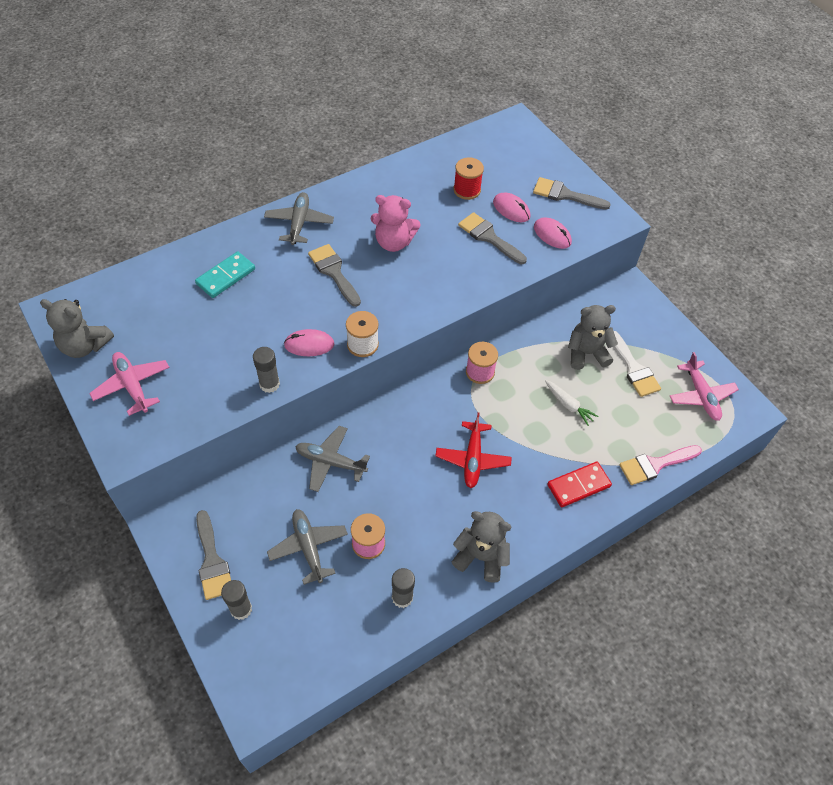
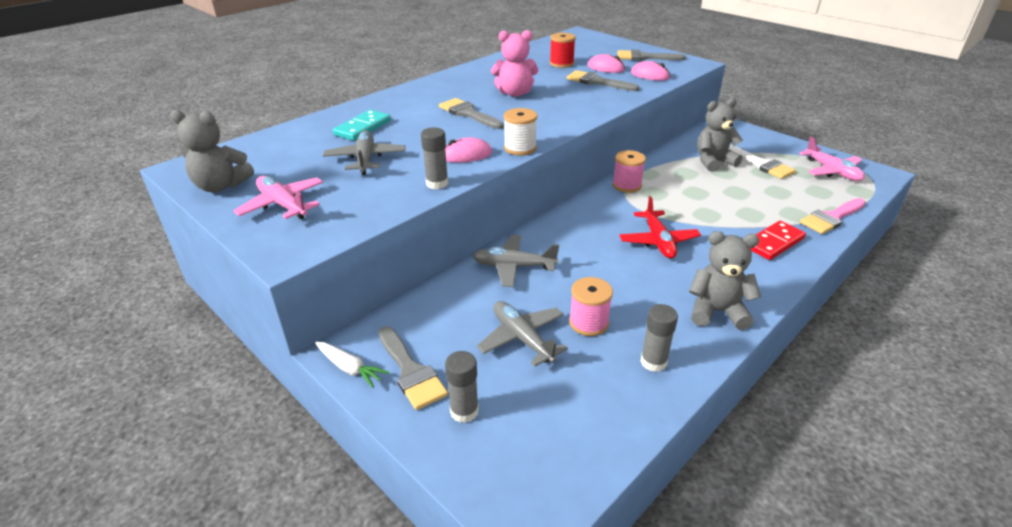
camera: 10 degrees left, 20 degrees down
grey plane [264,192,334,245] -> grey plane moved to [323,130,406,175]
white carrot [545,380,598,426] -> white carrot moved to [315,342,389,388]

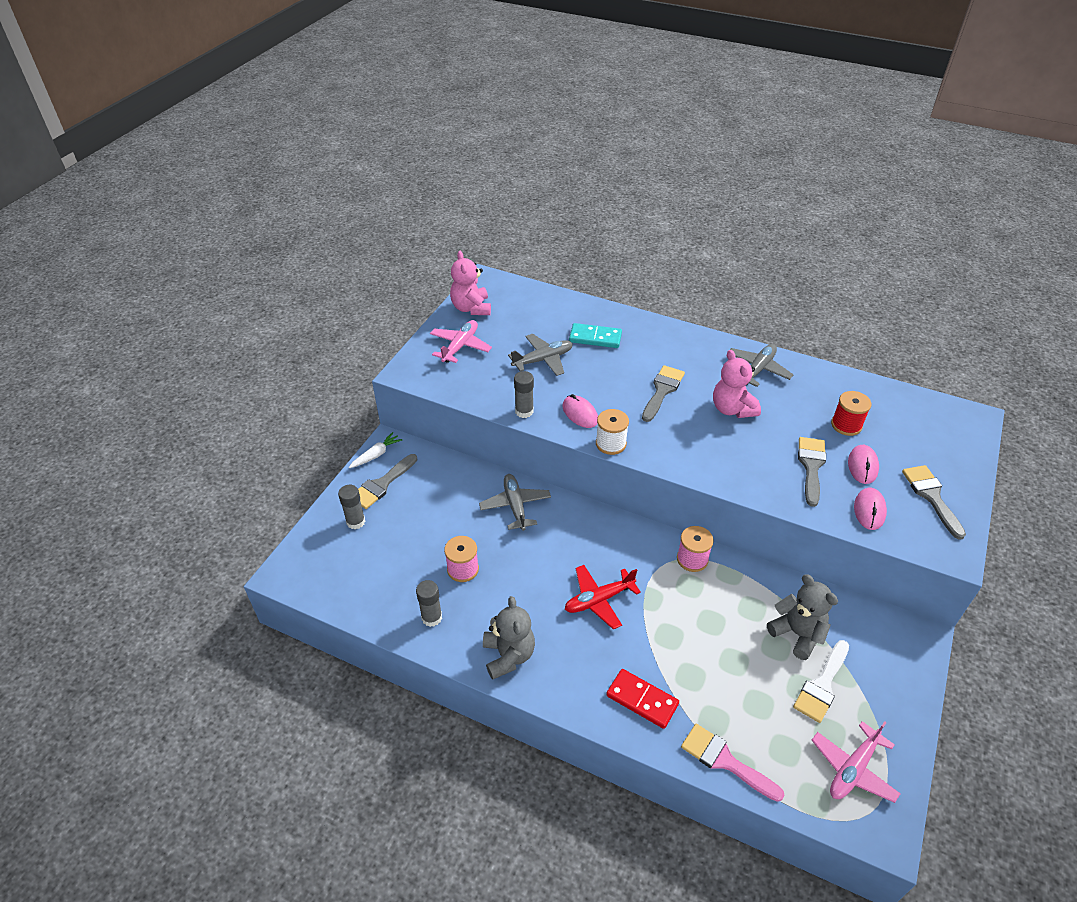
camera: 70 degrees right, 10 degrees up
grey teddy bear [170,110,254,192] -> pink teddy bear [450,251,491,315]
white carrot [315,342,389,388] -> white carrot turned 150 degrees counterclockwise [349,432,402,468]
grey plane [477,301,568,367] -> grey plane moved to [730,344,794,387]

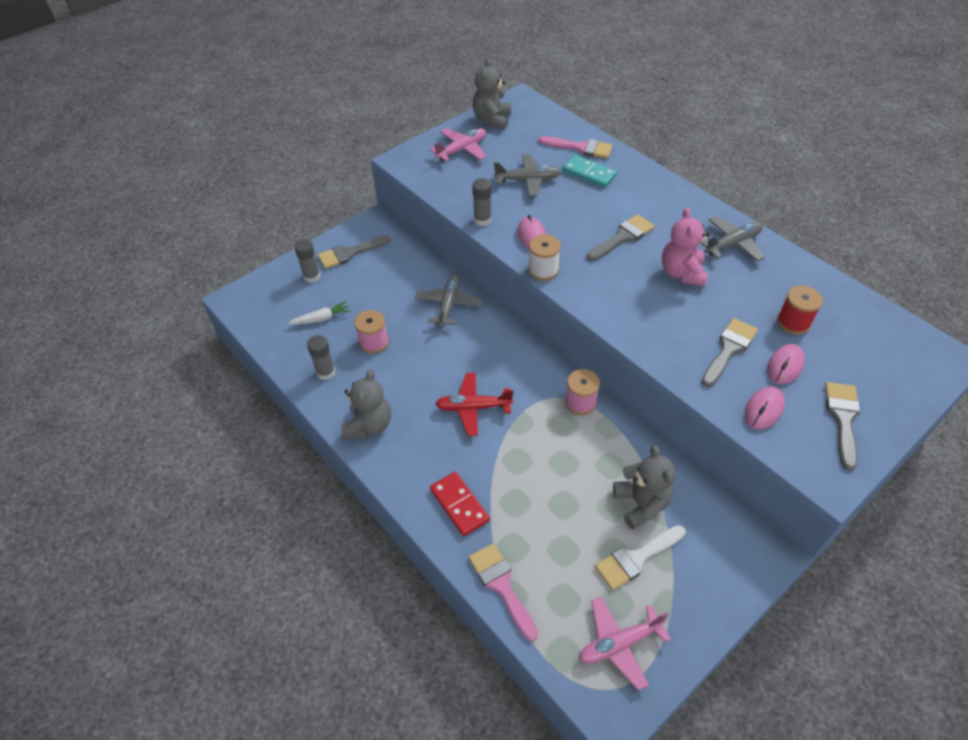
camera: 25 degrees right, 5 degrees up
white carrot [349,432,402,468] -> white carrot moved to [288,301,351,325]
pink teddy bear [450,251,491,315] -> grey teddy bear [473,59,511,130]
none -> pink brush [539,136,613,159]

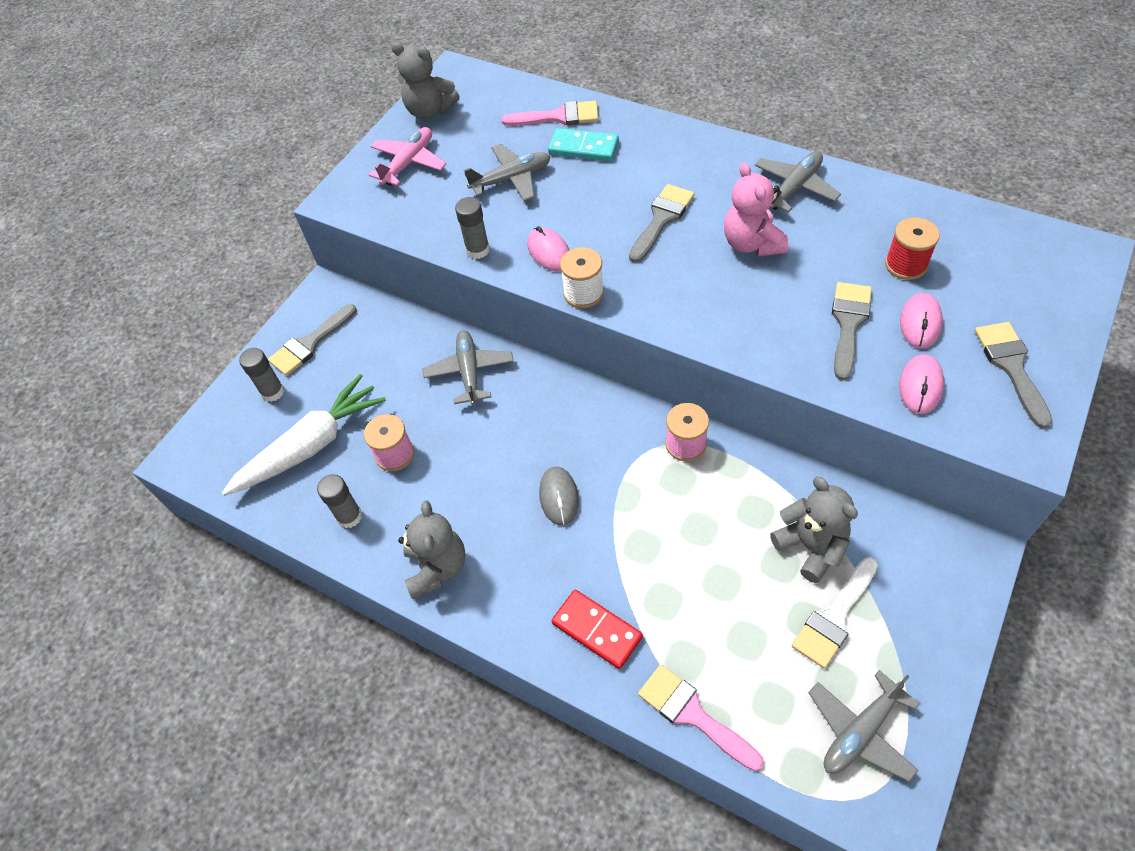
camera: 15 degrees left, 5 degrees up
white carrot [288,301,351,325] -> white carrot [222,374,386,496], size x2.10
red plane [435,373,514,436] -> grey mouse [539,467,579,526]
grey teddy bear [473,59,511,130] -> grey teddy bear turned 60 degrees counterclockwise [391,42,460,119]
pink plane [579,596,671,690] -> grey plane [808,670,920,782]

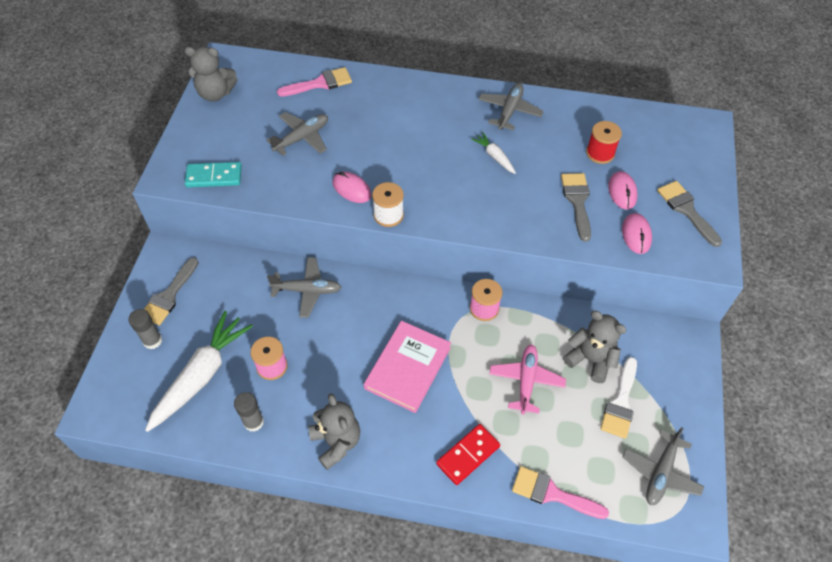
camera: 25 degrees left, 0 degrees up
pink plane [369,127,446,186] -> pink plane moved to [489,344,566,415]
grey plane [422,330,513,405] -> grey plane turned 120 degrees clockwise [267,257,341,318]
grey glue stick [455,197,490,259] -> none
grey mouse [539,467,579,526] -> pink book [364,321,451,413]
turquoise domino [548,128,619,161] -> turquoise domino moved to [185,162,242,188]
red domino [551,590,643,669] -> red domino turned 60 degrees counterclockwise [436,424,500,485]
grey brush [629,184,694,263] -> none
pink teddy bear [724,162,788,256] -> white carrot [471,132,516,174]

